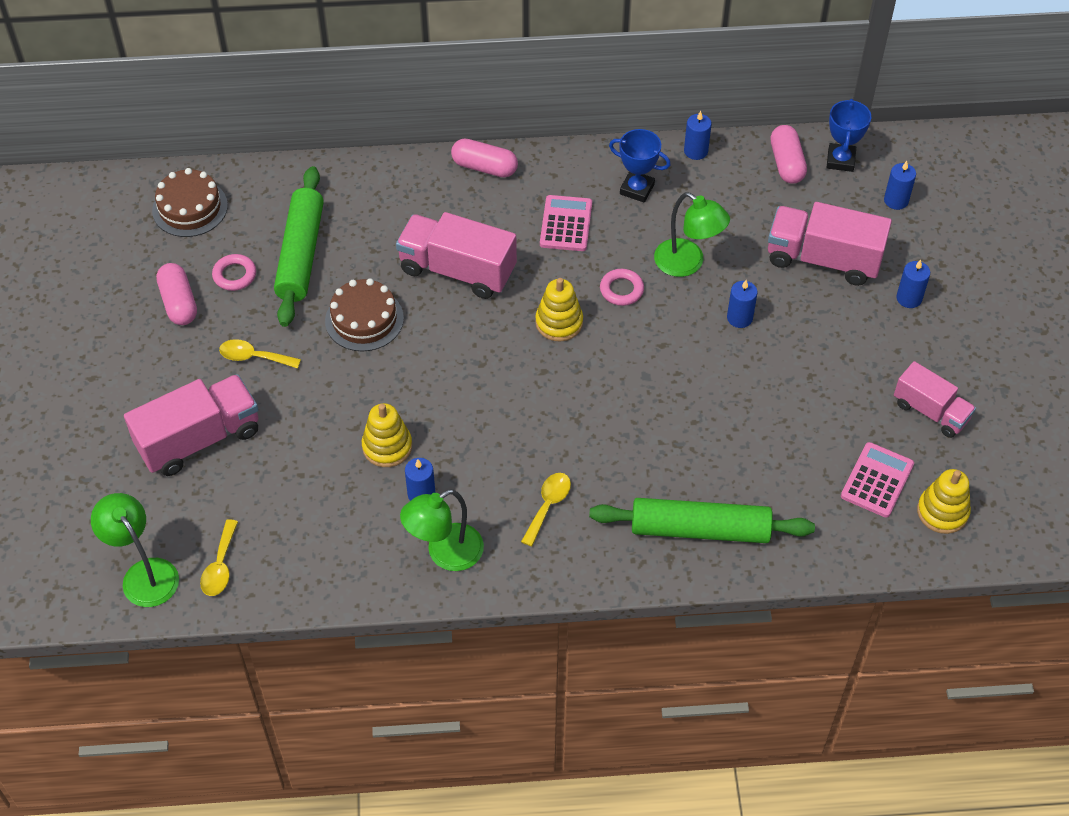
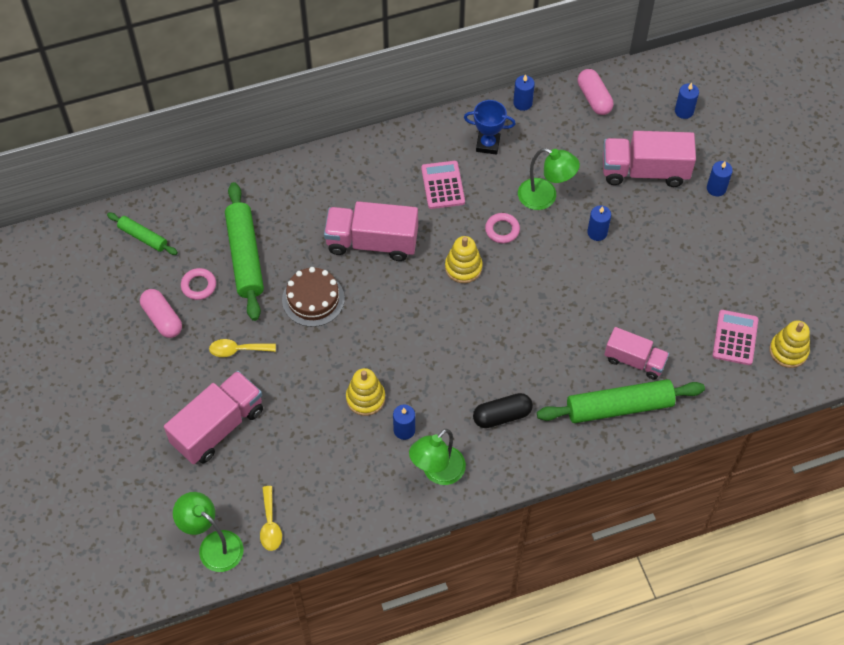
camera: 15 degrees left, 5 degrees up
brown cake [152,168,228,237] -> green rolling pin [107,213,178,255]
pink capsule [451,139,518,177] -> none
yellow spoon [521,473,571,546] -> black capsule [473,393,533,428]
blue trophy [826,99,871,172] -> none
pink truck [894,361,976,438] -> pink truck moved to [604,327,669,380]

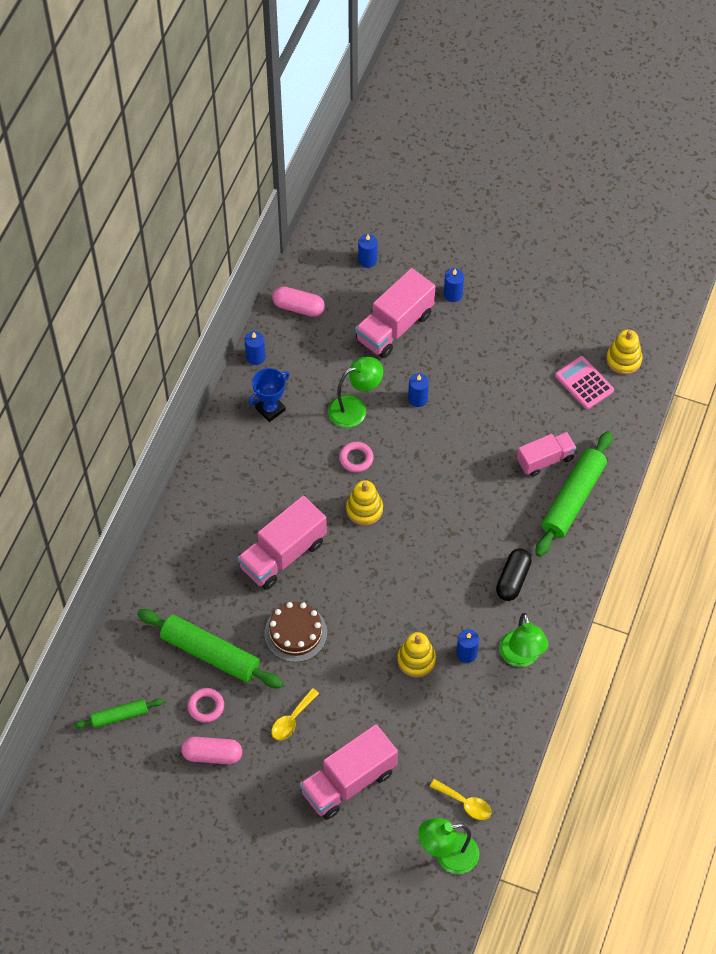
camera: 50 degrees left, 0 degrees up
pink truck [164,371,263,464] -> pink truck turned 120 degrees counterclockwise [300,724,398,820]
pink calculator [421,161,465,209] -> none

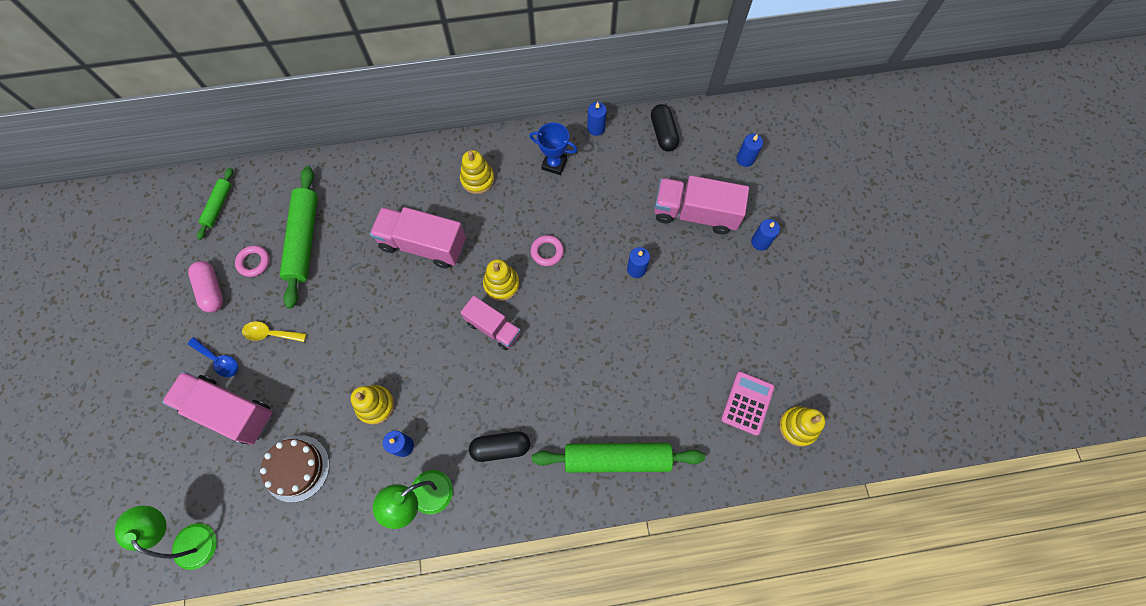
camera: 60 degrees right, 10 degrees up
green rolling pin [74,699,164,729] -> green rolling pin turned 60 degrees clockwise [197,168,233,240]
brown cake [264,602,327,662] -> brown cake moved to [260,435,330,502]
pink capsule [272,286,325,317] -> black capsule [651,104,680,152]
green lamp [328,357,383,428] -> none
yellow spoon [430,779,491,820] -> none
pink truck [517,432,576,477] -> pink truck moved to [460,296,521,350]
none -> blue spoon [188,337,238,377]
none -> yellow stacking toy [460,150,495,194]

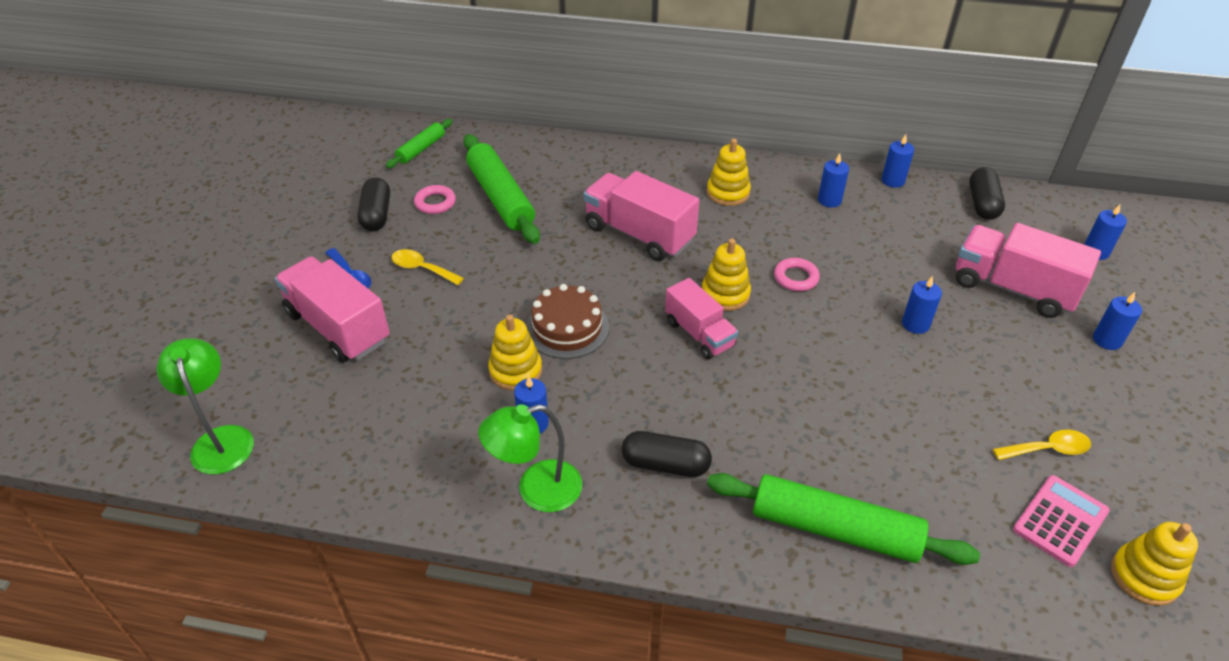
camera: 20 degrees right, 25 degrees down
pink capsule [188,261,223,312] -> black capsule [357,177,390,231]
brown cake [260,435,330,502] -> brown cake moved to [526,284,609,359]
green rolling pin [280,166,318,309] -> green rolling pin turned 45 degrees counterclockwise [463,134,540,244]
blue trophy [529,122,577,175] -> blue candle [818,153,849,207]
none -> yellow spoon [993,430,1091,460]

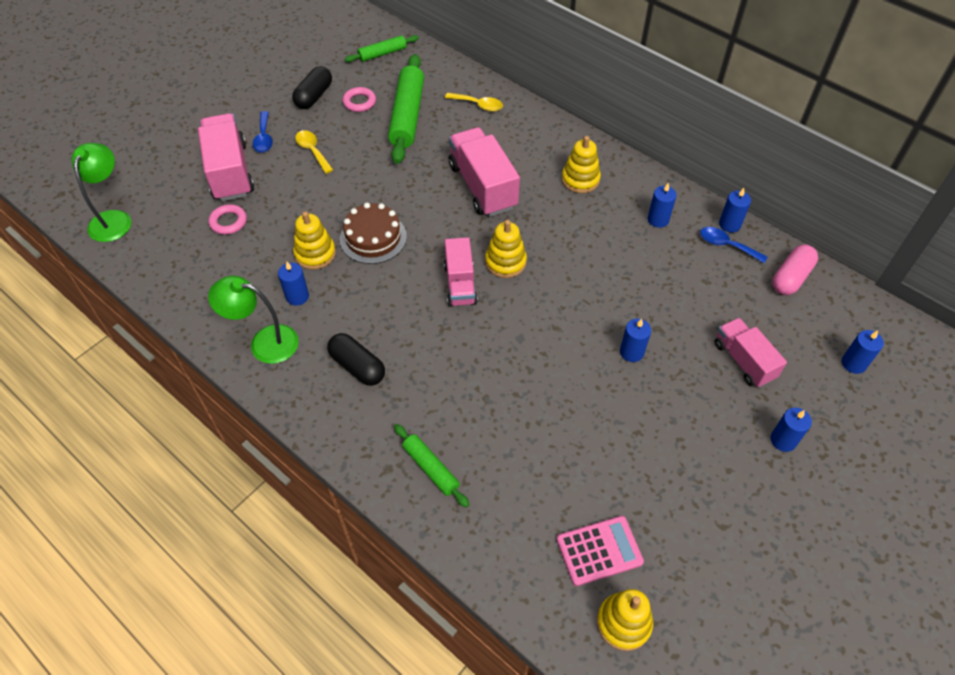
camera: 30 degrees right, 10 degrees up
green rolling pin [707,473,980,565] -> green rolling pin [394,424,469,508], size x0.54
pink ring [774,258,820,291] -> pink ring moved to [208,204,247,235]
pink truck [956,223,1101,318] -> pink truck [714,318,787,388], size x0.64
black capsule [969,167,1005,220] -> pink capsule [772,244,818,295]
yellow spoon [993,430,1091,460] -> yellow spoon moved to [445,92,503,112]
none -> blue spoon [700,227,768,263]

